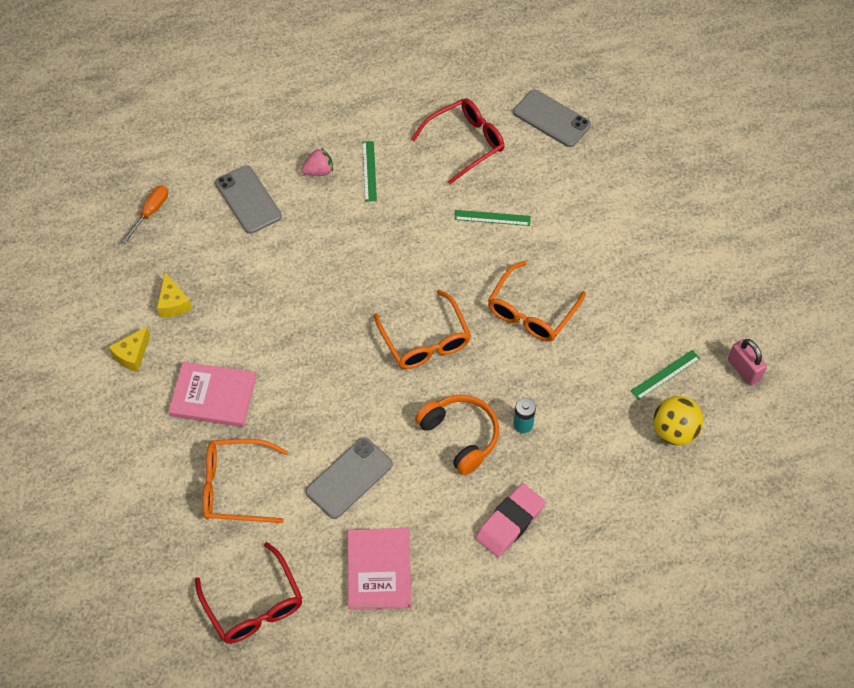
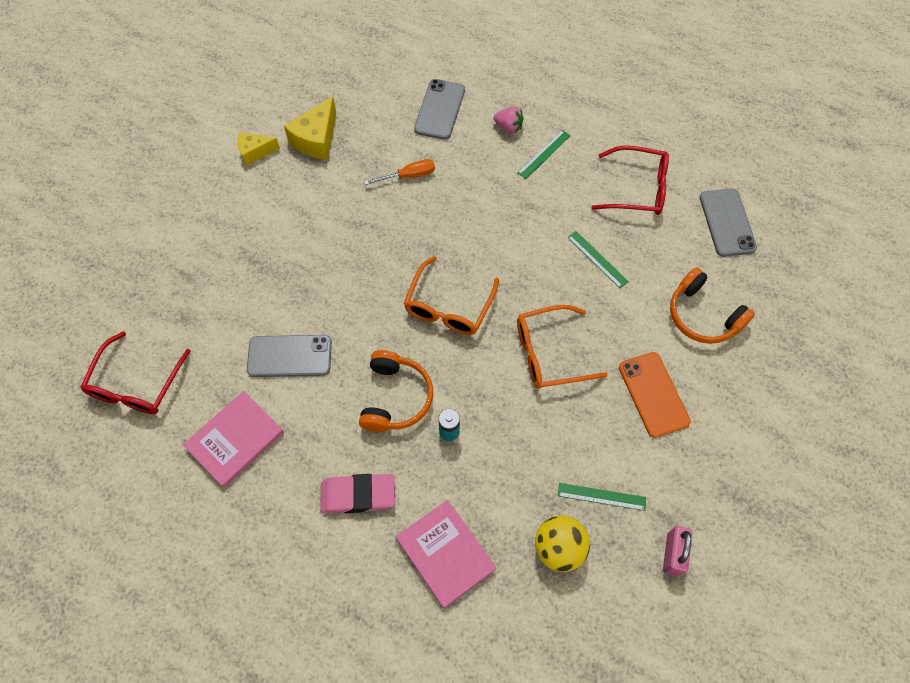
camera: 45 degrees right, 5 degrees up
orange screwdriver [122,185,168,244] -> orange screwdriver moved to [365,159,435,185]
yellow cheese [157,273,192,317] -> yellow cheese [284,96,336,160], size x1.56
pink book [168,362,256,427] -> pink book moved to [396,500,496,608]
orange glasses [203,439,288,523] -> none
none -> orange phone [619,352,691,438]
none -> orange headphones [670,267,755,344]

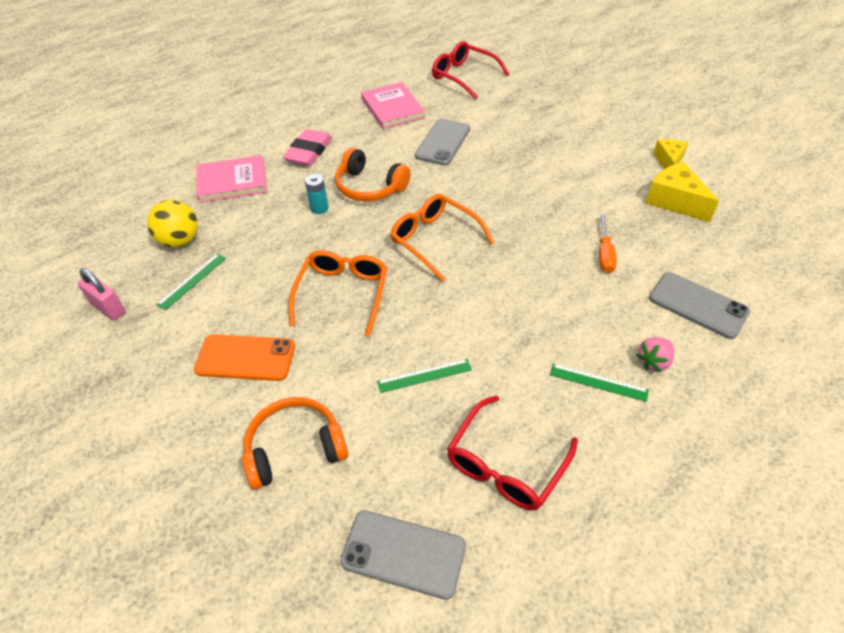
camera: 115 degrees right, 15 degrees down
green ruler [518,130,571,179] -> green ruler turned 45 degrees counterclockwise [550,363,649,402]

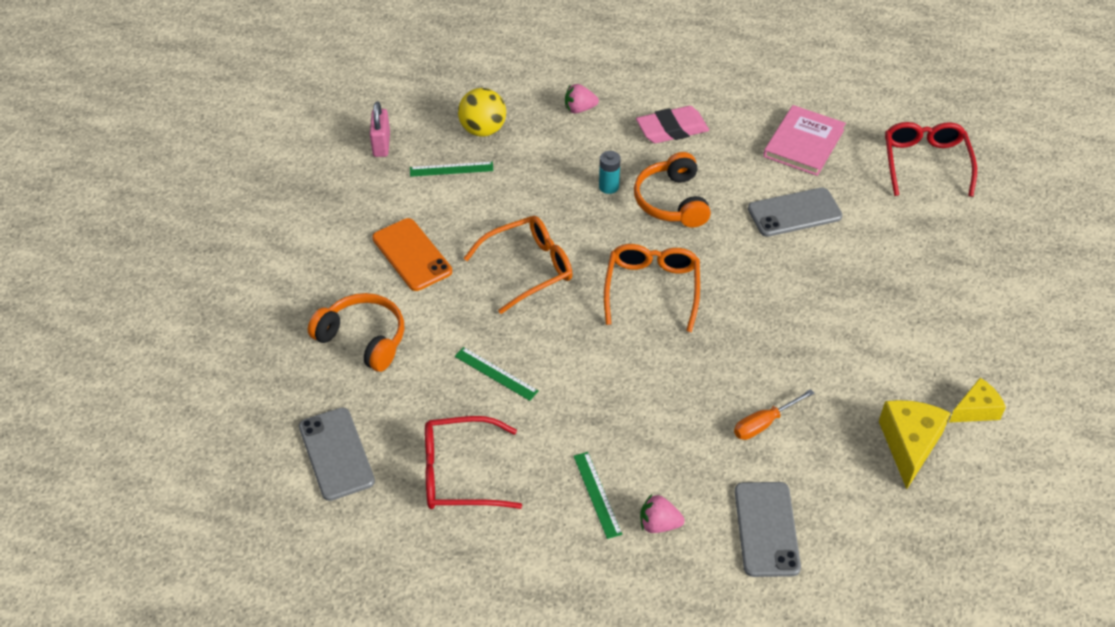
camera: 50 degrees right, 0 degrees up
pink book [196,155,267,203] -> pink strawberry [565,84,599,113]

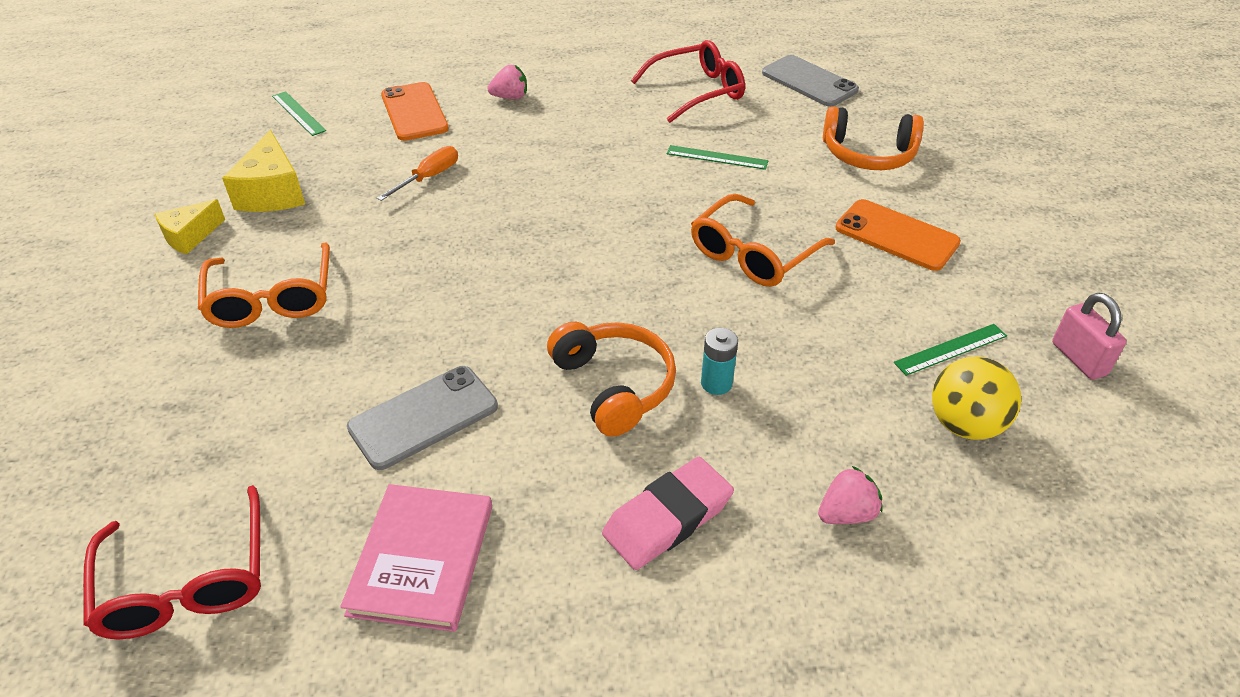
camera: 160 degrees right, 5 degrees down
green ruler [573,452,622,539] -> green ruler moved to [272,91,326,136]
orange glasses [604,244,700,332] -> orange glasses moved to [198,242,330,328]
grey phone [735,482,801,577] -> orange phone [381,82,449,141]

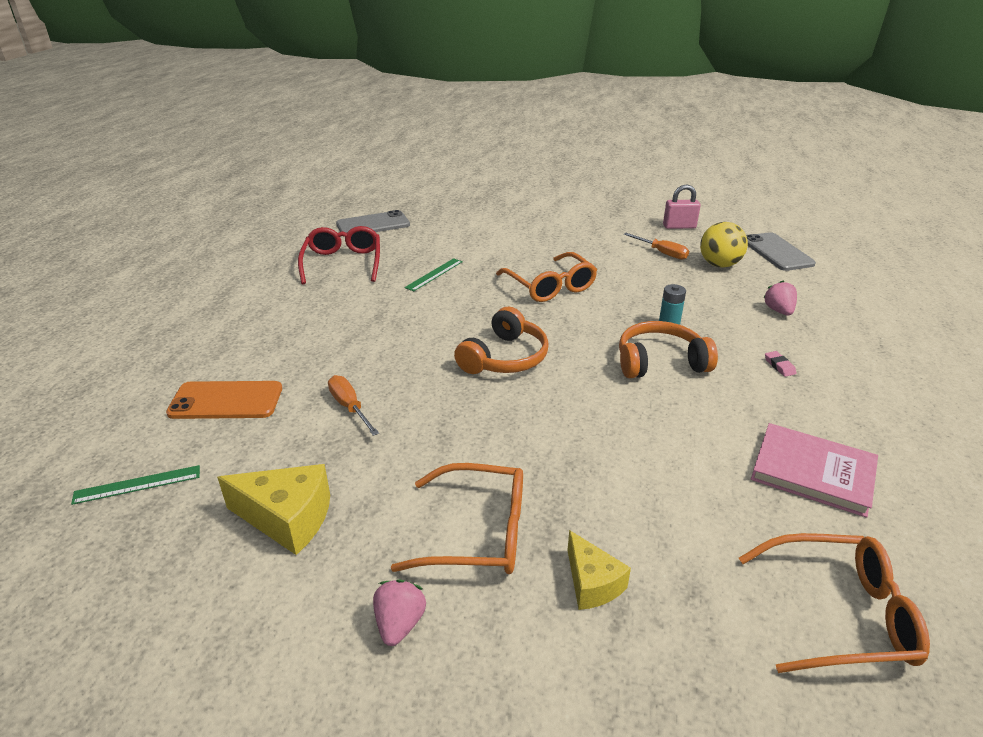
camera: 70 degrees left, 10 degrees down
red glasses [83,485,261,639] -> orange glasses [739,533,930,673]
yellow cheese [155,199,225,254] -> yellow cheese moved to [568,530,631,610]
grey phone [347,366,498,470] -> grey phone moved to [746,232,816,271]
pink strawberry [487,65,527,99] -> pink strawberry moved to [373,579,426,646]
pink eraser [602,457,734,570] -> pink eraser [765,351,797,377], size x0.42
orange headphones [823,106,924,170] -> orange headphones moved to [454,307,549,374]
orange phone [835,199,961,271] -> none
green ruler [894,324,1007,376] -> orange screwdriver [624,233,689,260]

